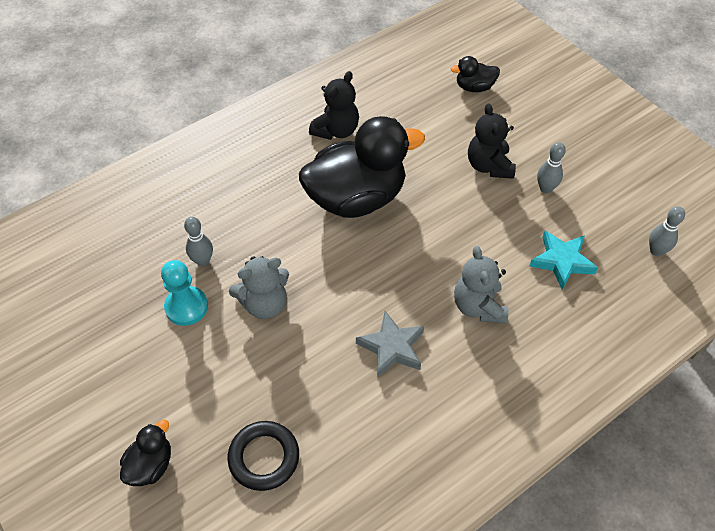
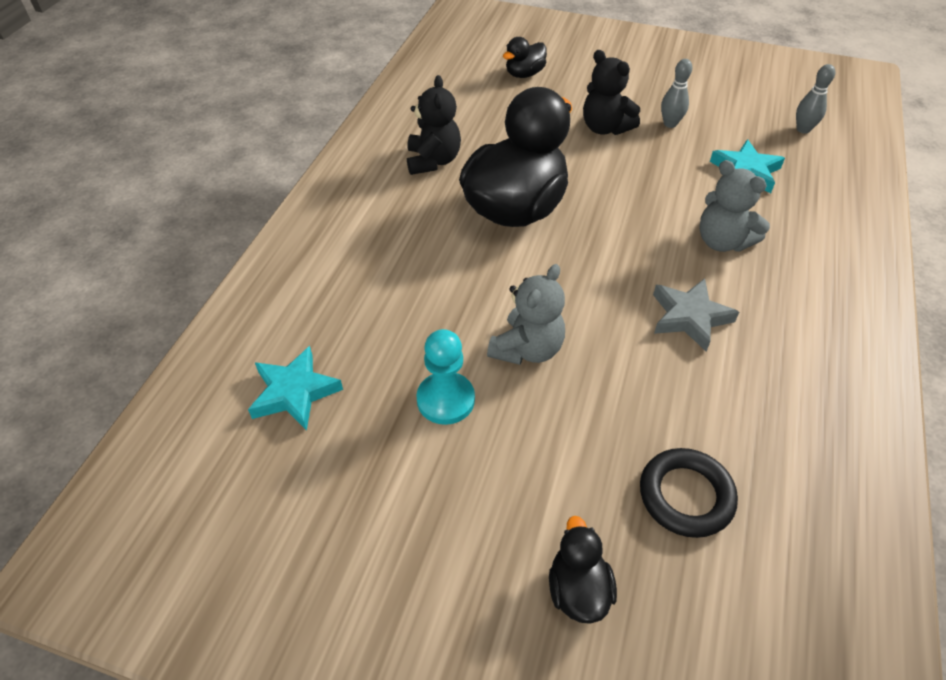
camera: 35 degrees left, 5 degrees down
grey bowling pin [184,217,213,266] -> none
none -> turquoise star [248,346,343,431]

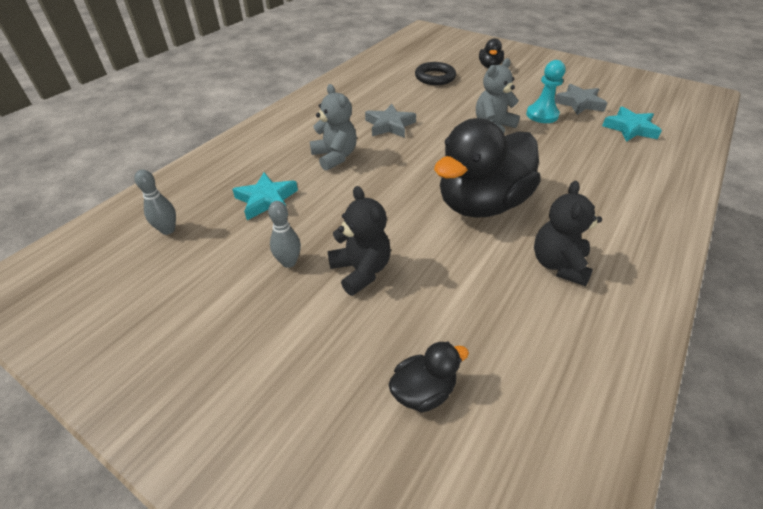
camera: 165 degrees left, 5 degrees down
none -> grey star [555,84,608,115]

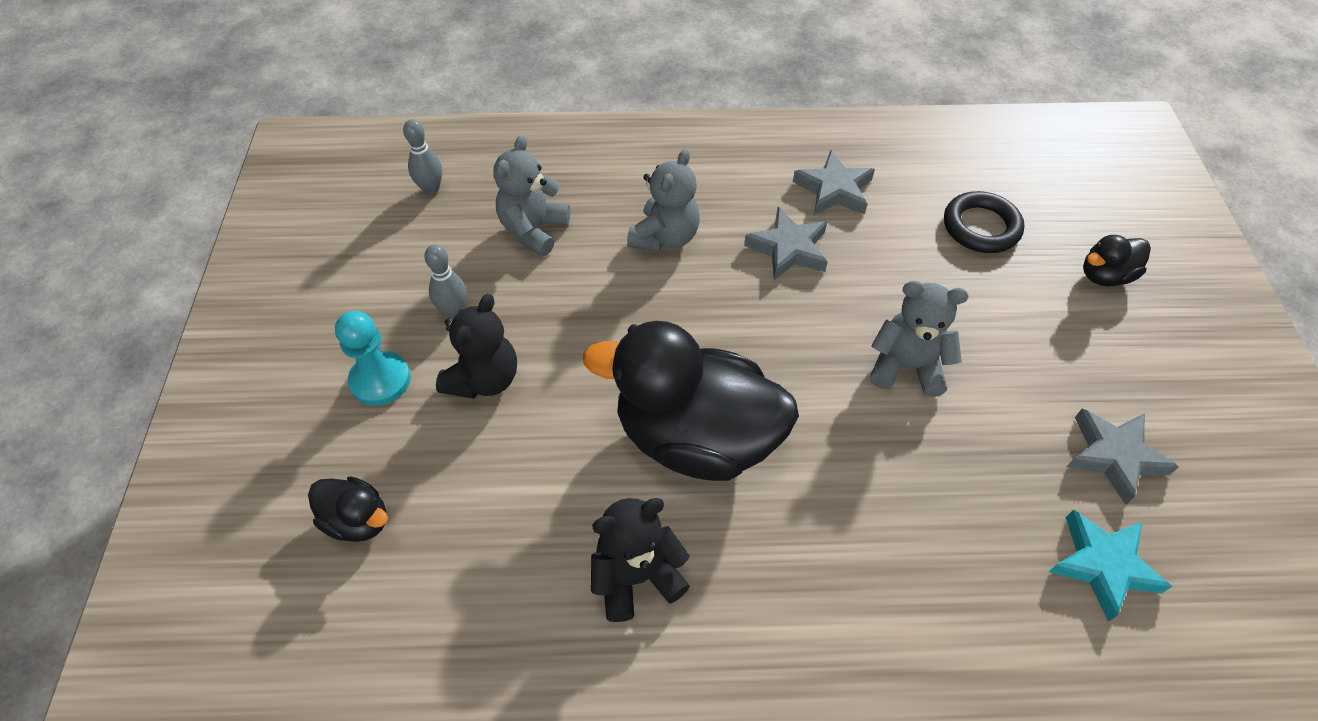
camera: 55 degrees right, 10 degrees up
turquoise star [232,172,298,220] -> grey teddy bear [493,135,570,256]
turquoise pawn [526,60,565,123] -> turquoise pawn moved to [335,311,411,406]
none -> grey star [793,150,875,215]

